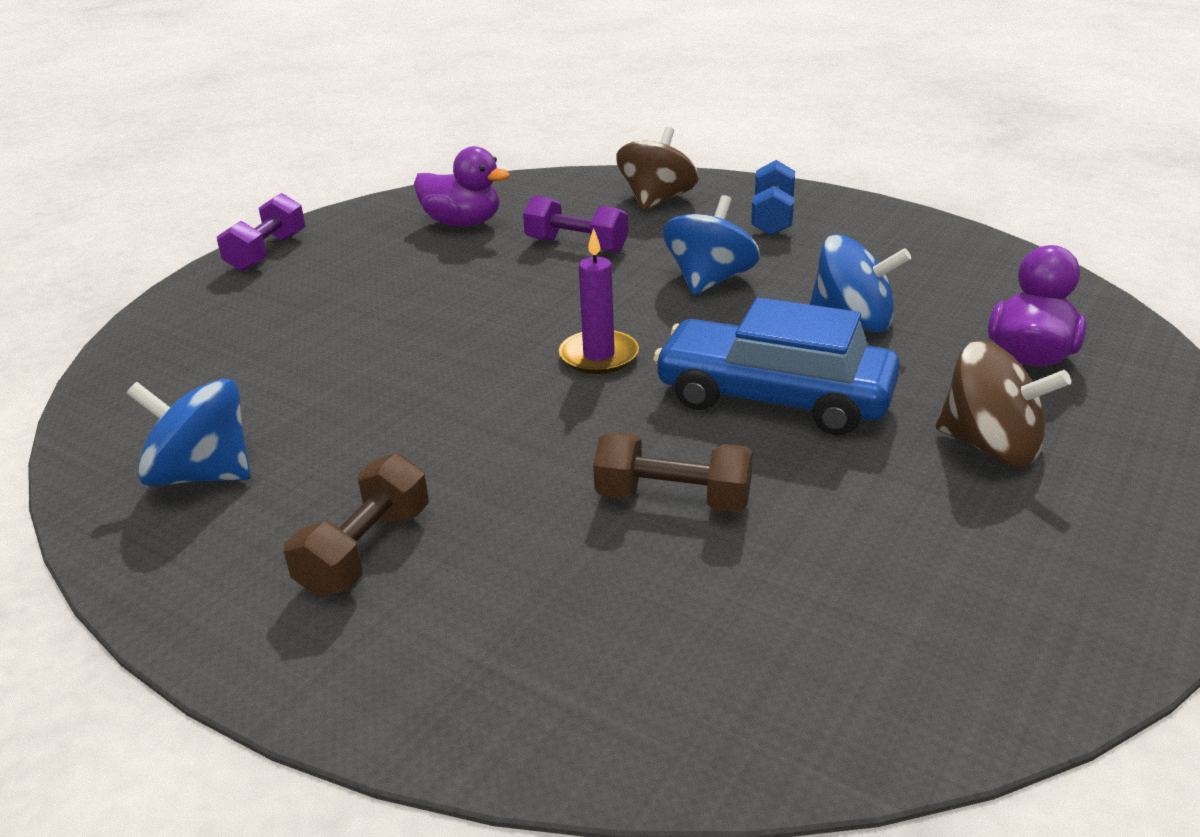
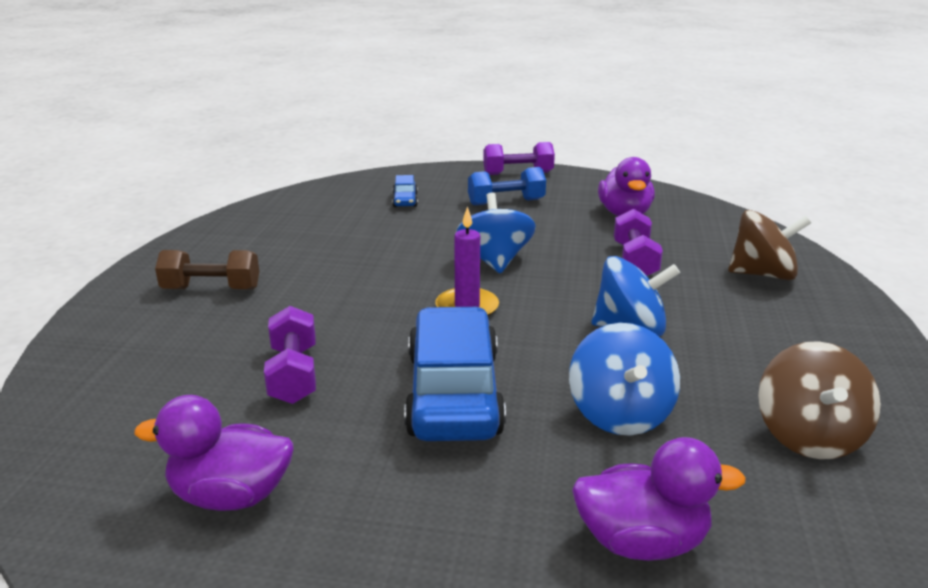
camera: 65 degrees right, 5 degrees down
blue spinning top [127,379,251,486] -> blue spinning top moved to [456,193,536,274]
brown dumbbell [593,432,753,513] -> purple dumbbell [264,306,316,404]
blue dumbbell [751,160,795,236] -> blue dumbbell moved to [468,167,546,205]
brown spinning top [936,340,1071,467] -> brown spinning top moved to [758,341,881,459]
none -> purple duck [134,395,293,511]
none -> blue car [392,175,418,207]

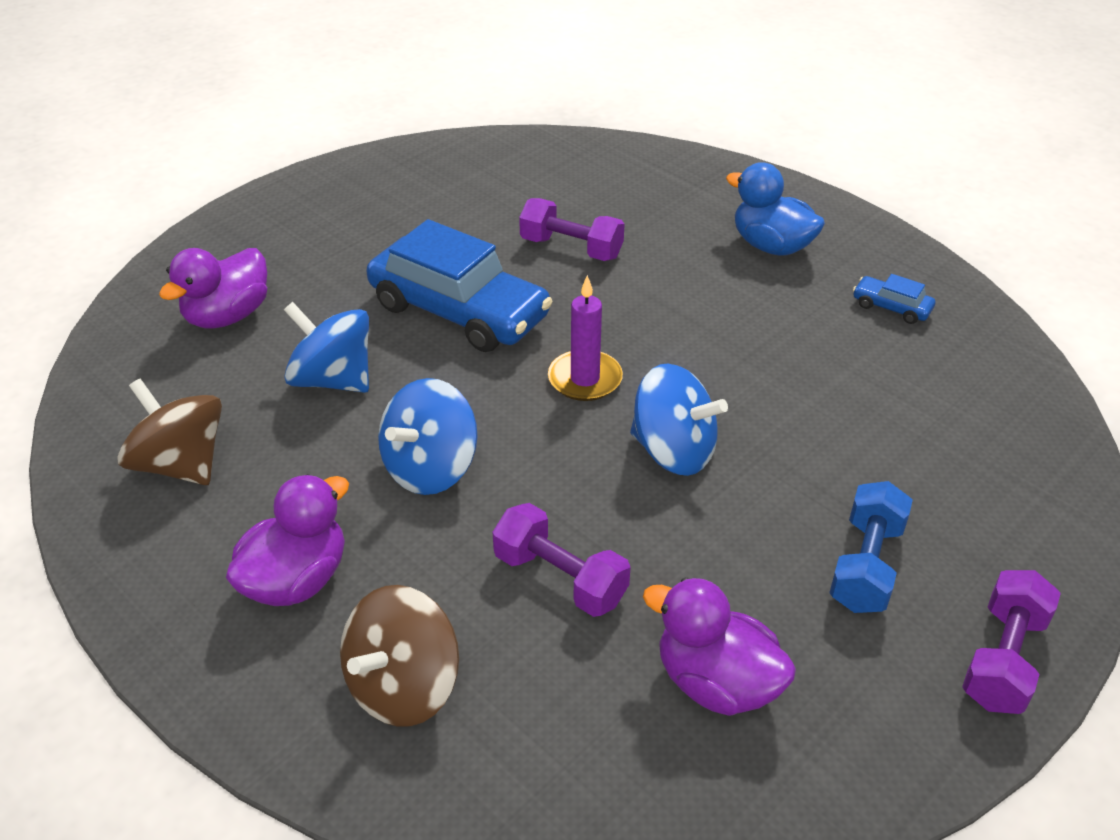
camera: 125 degrees right, 15 degrees up
purple duck [134,395,293,511] -> purple duck moved to [226,474,349,606]
brown dumbbell [155,250,259,290] -> blue duck [726,162,825,256]
blue car [392,175,418,207] -> blue car moved to [853,274,935,324]

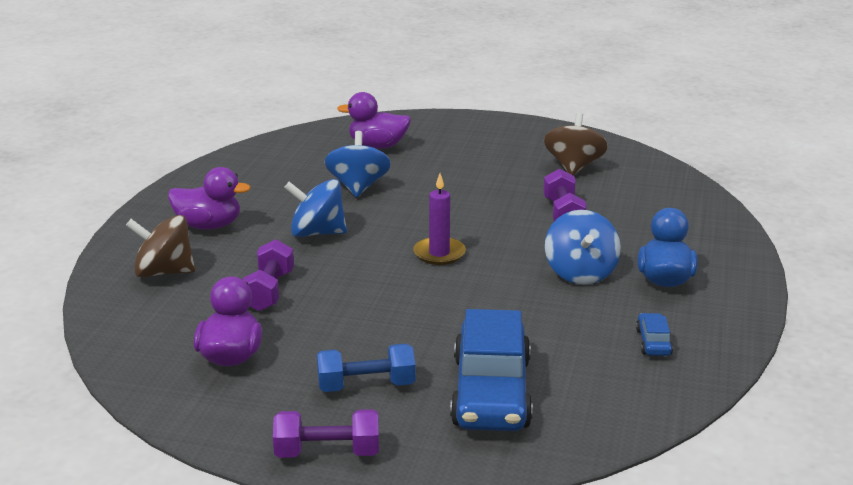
camera: 60 degrees right, 15 degrees down
brown spinning top [117,379,222,485] -> brown spinning top moved to [544,113,608,175]
blue car [366,219,553,352] -> blue car moved to [450,309,533,431]
blue spinning top [630,364,728,476] -> blue spinning top moved to [545,210,621,285]

